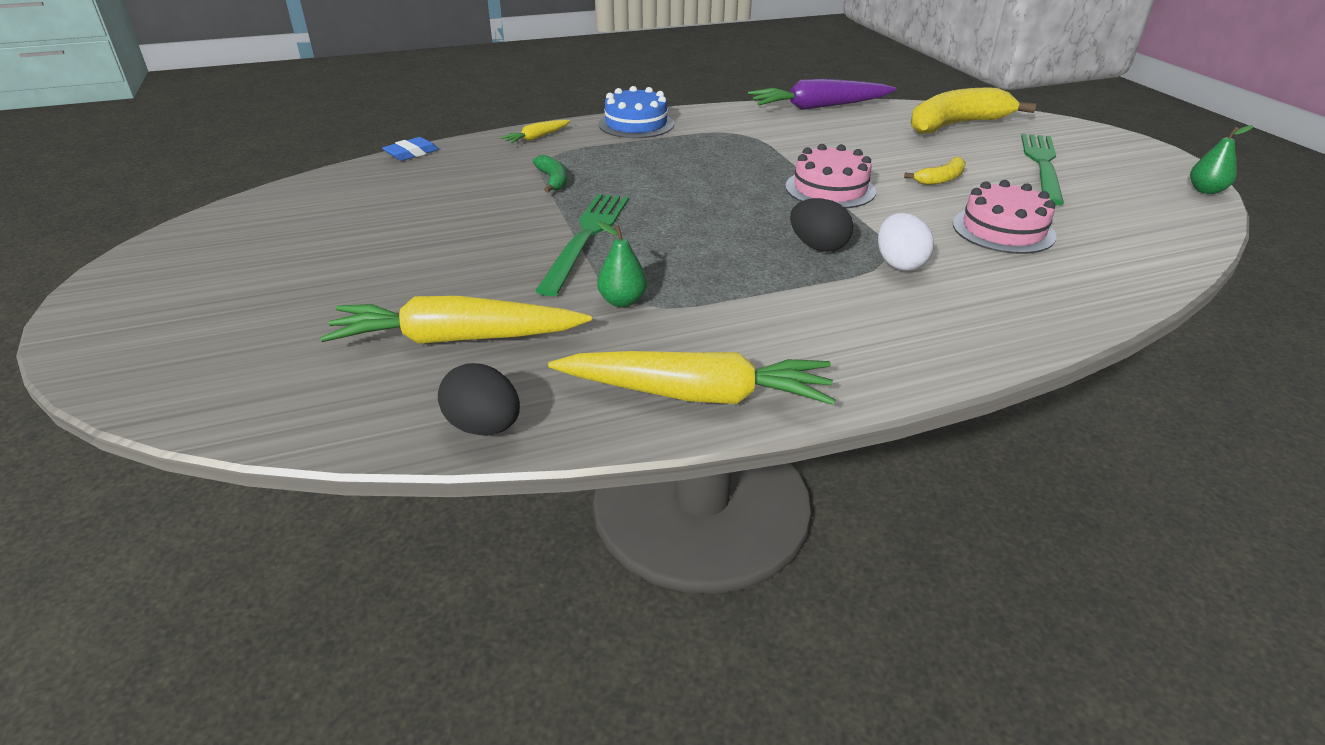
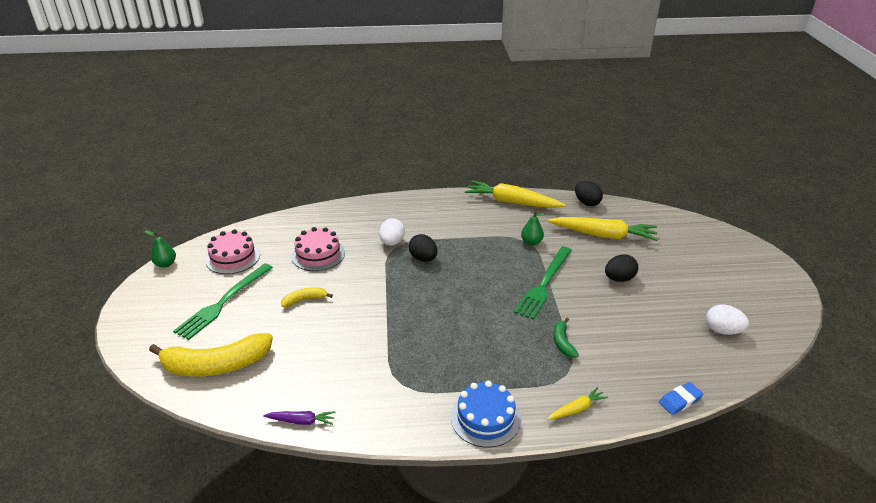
camera: 165 degrees left, 0 degrees up
purple carrot [748,79,896,110] -> purple carrot [263,411,336,425], size x0.48
pink cake [785,144,876,209] -> pink cake moved to [205,229,260,274]
none -> black egg [605,254,638,282]
none -> white egg [706,305,749,335]

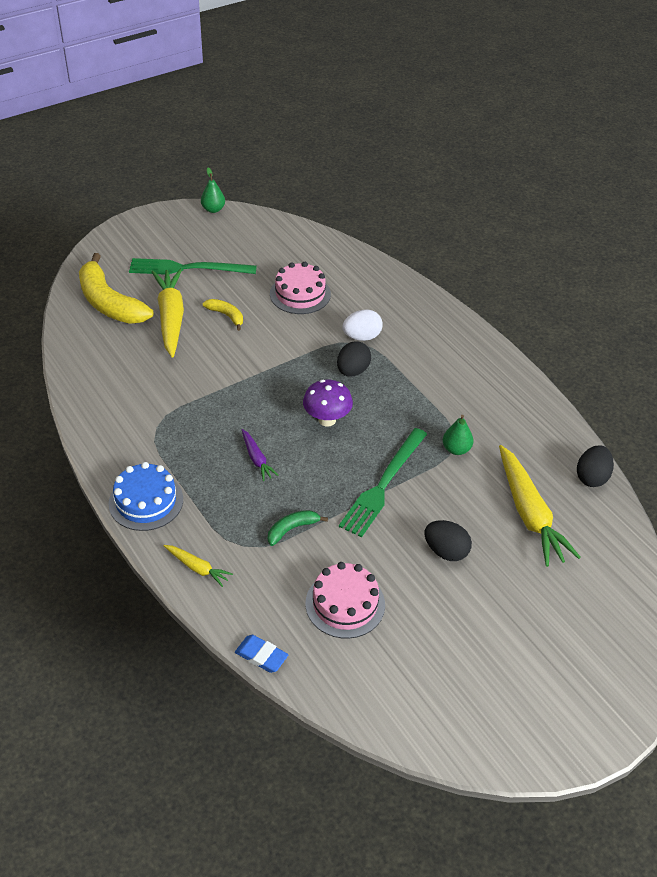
camera: 60 degrees right, 10 degrees up
pink cake [205,229,260,274] -> pink cake moved to [305,562,385,639]
purple carrot [263,411,336,425] -> purple carrot moved to [242,429,279,481]
yellow carrot [465,181,566,208] -> yellow carrot moved to [152,269,184,358]
green fork [515,246,572,320] -> green fork turned 60 degrees counterclockwise [339,428,427,537]
white egg [706,305,749,335] -> none
none -> purple mushroom [303,380,353,426]

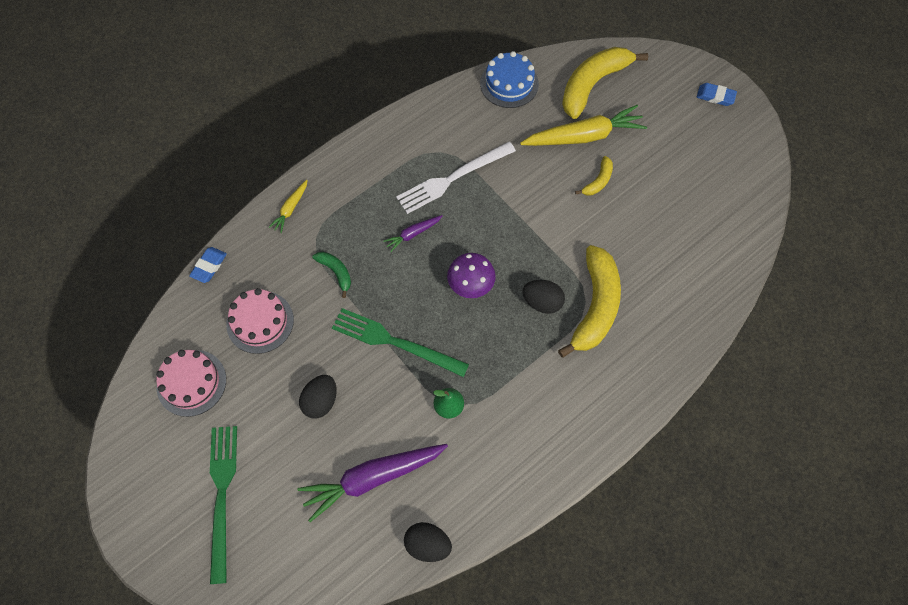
camera: 85 degrees right, 20 degrees up
blue cake [109,462,183,531] -> blue cake moved to [480,51,539,108]
green fork [129,258,257,274] -> green fork moved to [210,426,237,584]
green pear [201,168,225,213] -> none
pink cake [270,262,331,314] -> pink cake moved to [156,350,226,417]
white egg [342,309,383,341] -> yellow banana [558,245,621,358]
yellow carrot [499,445,581,567] -> purple carrot [298,444,448,522]
none -> white fork [396,142,516,214]
none -> blue eraser [697,83,737,106]

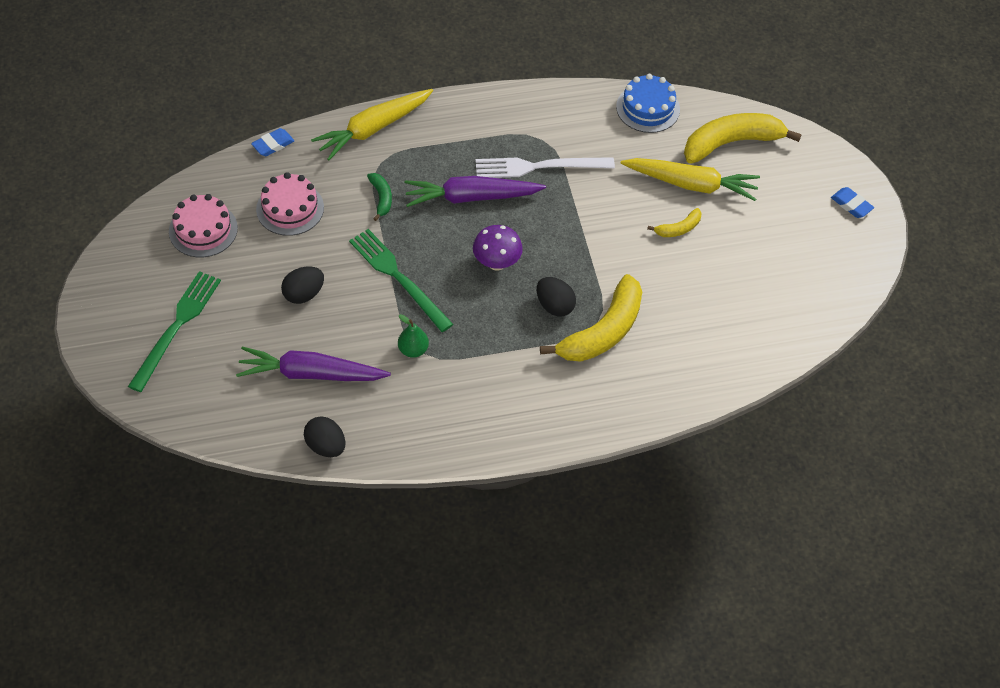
camera: 25 degrees right, 10 degrees down
yellow carrot [269,180,307,233] -> yellow carrot [311,89,433,160], size x2.06
purple carrot [383,215,442,252] -> purple carrot [405,176,546,207], size x2.06

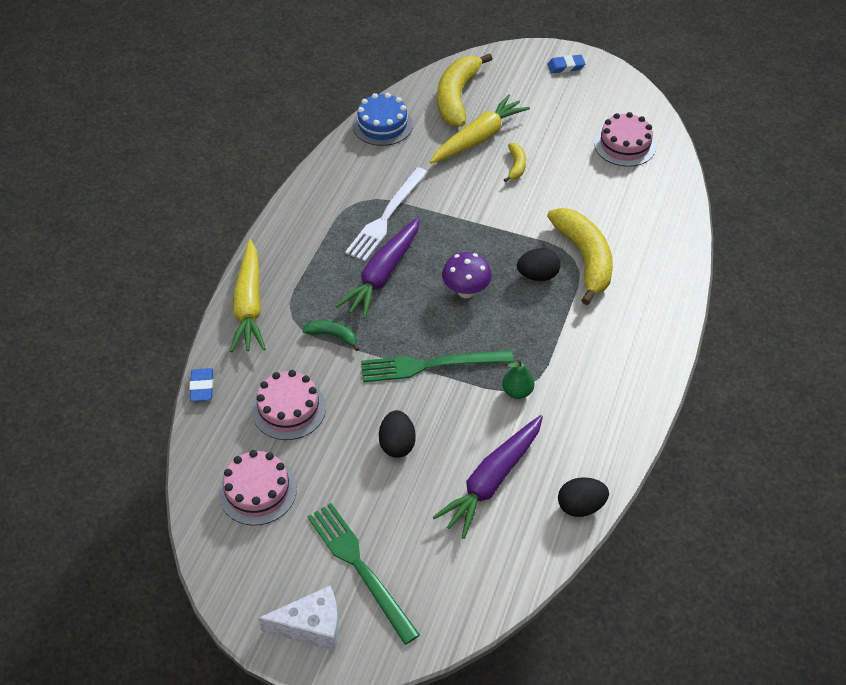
camera: 55 degrees left, 5 degrees down
none -> white cheese [258,586,339,651]
none -> pink cake [594,112,656,167]

